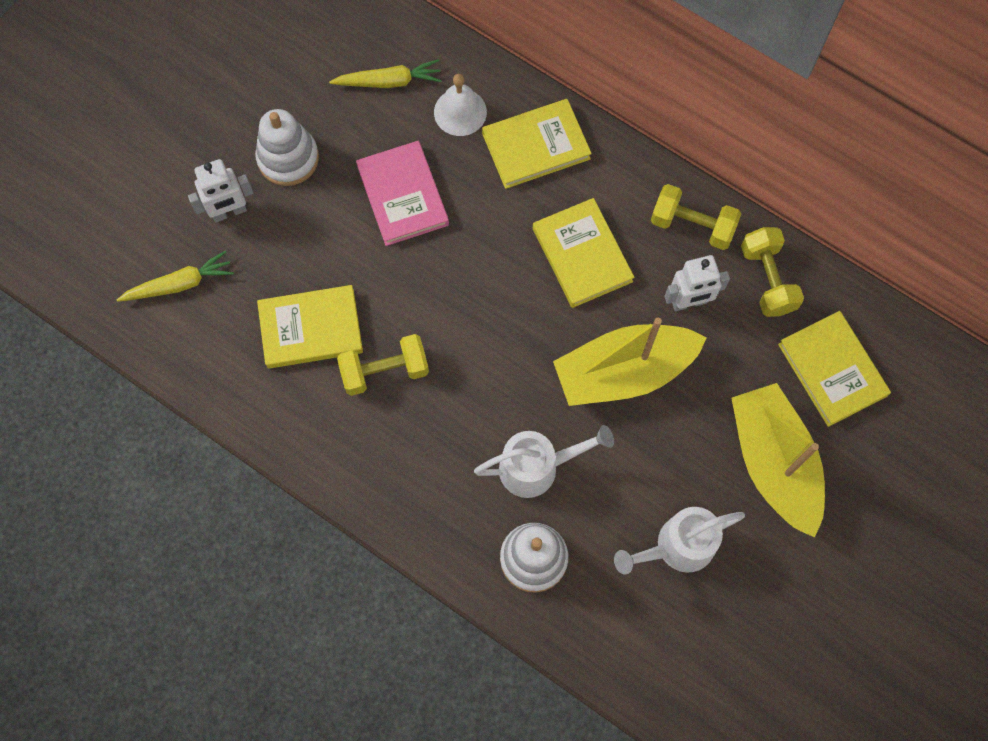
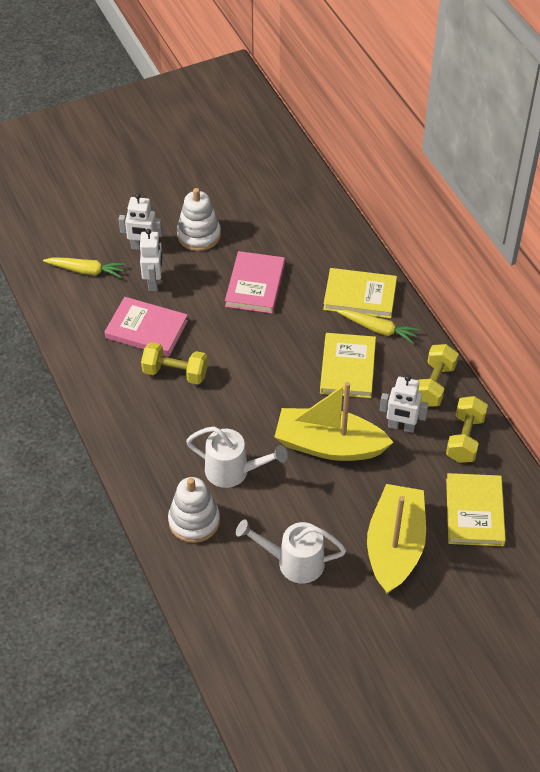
camera: 30 degrees right, 20 degrees down
yellow book [257,285,363,369] -> pink book [105,297,188,357]
yellow carrot [329,59,442,88] -> yellow carrot moved to [336,310,420,344]
white bell [434,74,487,136] -> none
yellow dumbbell [651,184,741,250] -> yellow dumbbell turned 60 degrees clockwise [418,344,459,407]
none -> white robot [140,229,163,291]

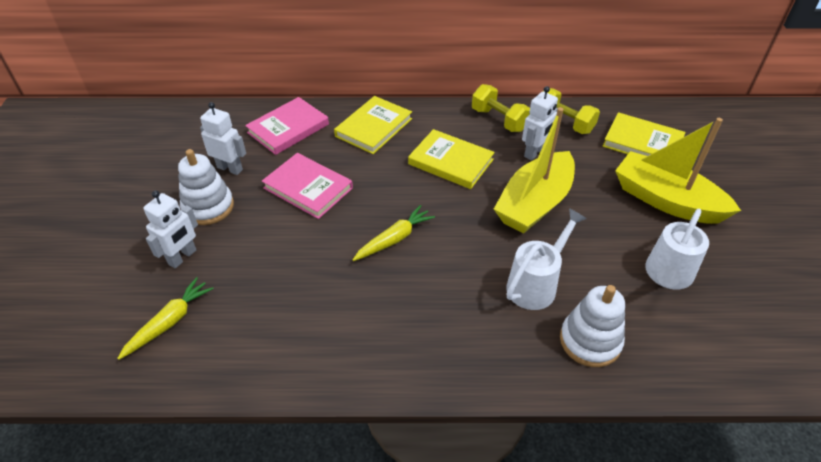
camera: 65 degrees left, 5 degrees down
pink book [105,297,188,357] -> pink book moved to [245,97,329,155]
white robot [140,229,163,291] -> white robot moved to [200,102,246,175]
yellow dumbbell [141,342,208,384] -> none
yellow carrot [336,310,420,344] -> yellow carrot moved to [353,205,435,261]

